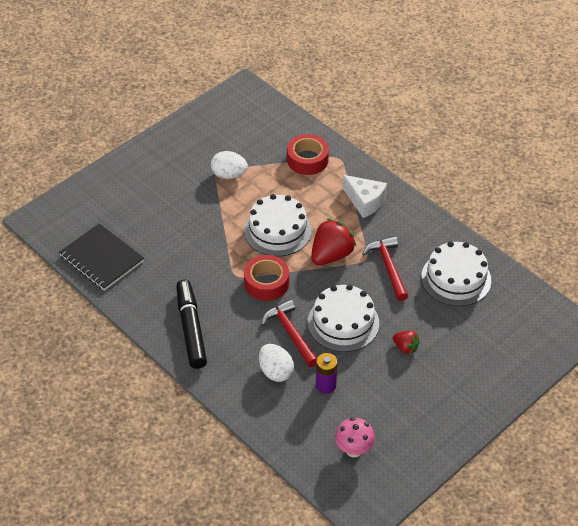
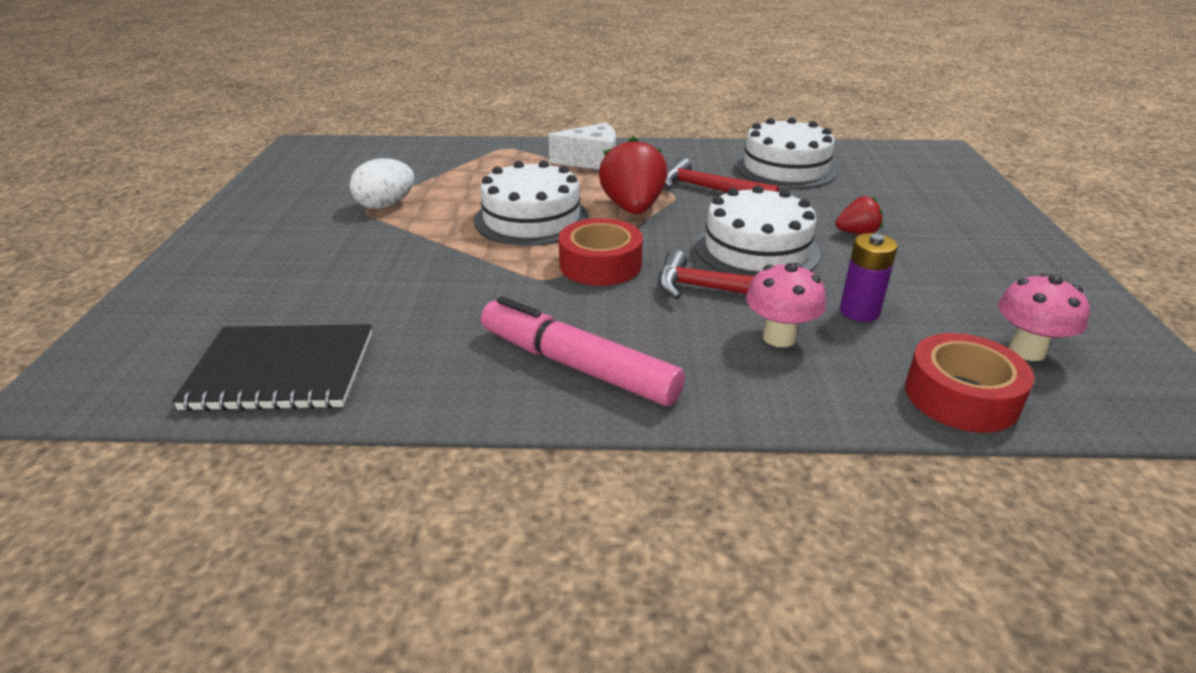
camera: 45 degrees left, 15 degrees down
black marker [176,280,207,369] -> pink marker [481,296,685,406]
white egg [259,344,294,382] -> pink mushroom [746,263,826,347]
red tape [287,134,329,175] -> red tape moved to [905,333,1034,433]

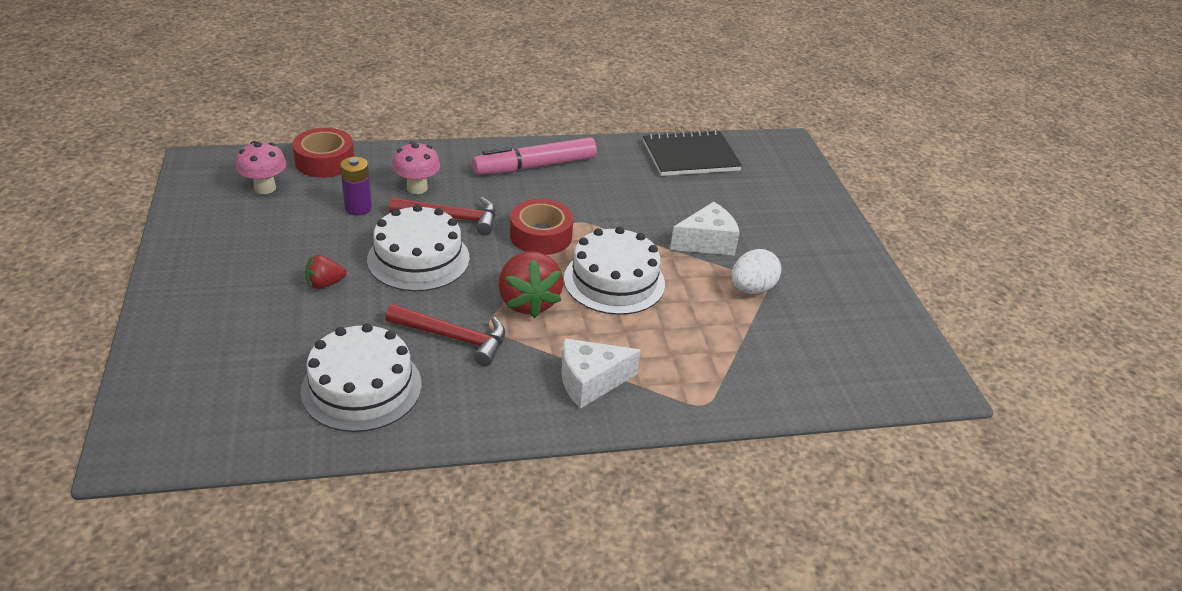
camera: 165 degrees right, 5 degrees up
pink marker [481,296,685,406] -> pink marker turned 135 degrees clockwise [472,137,597,175]
none -> white cheese [670,202,740,256]

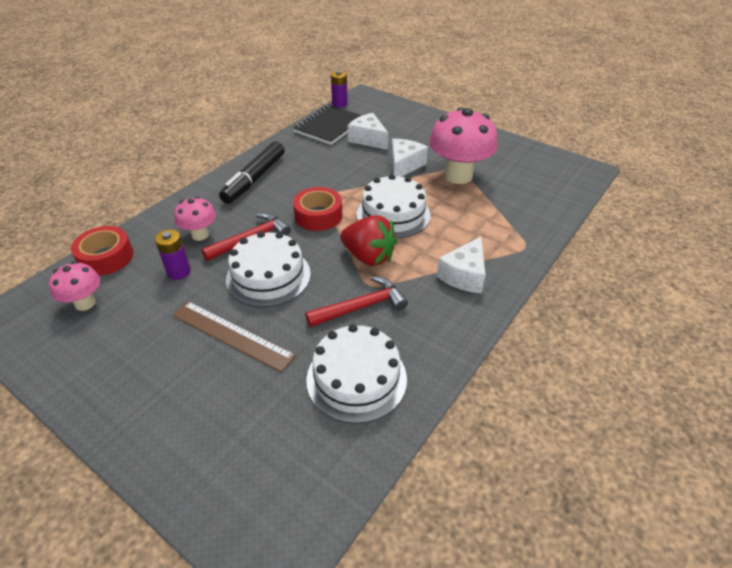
camera: 40 degrees left, 5 degrees up
red strawberry [305,255,346,289] -> brown ruler [172,301,296,372]
pink marker [472,137,597,175] -> black marker [219,141,284,204]
white egg [732,249,781,294] -> pink mushroom [429,108,498,184]
none -> purple battery [331,71,348,108]
none -> white cheese [348,113,388,150]

